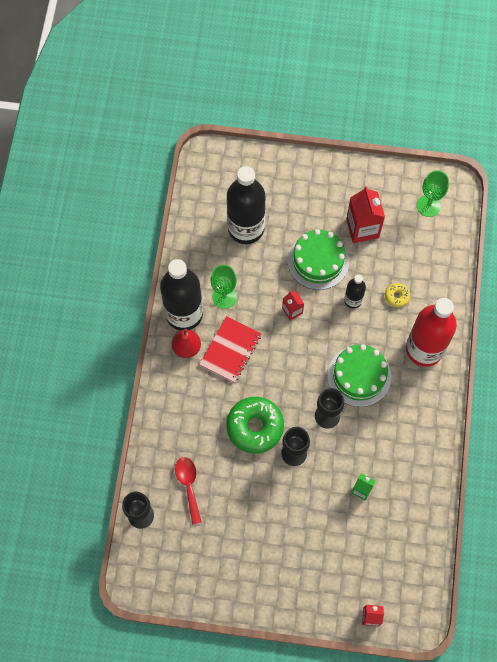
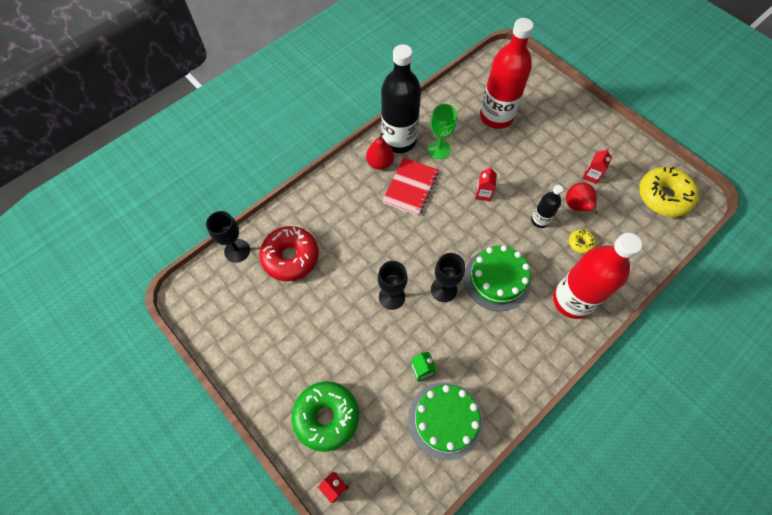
camera: 40 degrees right, 5 degrees down
red spoon [175,457,202,525] -> red donut [259,226,319,281]
red notebook [199,316,262,383] -> red notebook turned 45 degrees counterclockwise [382,157,439,216]
green donut [226,397,284,453] -> green donut moved to [291,382,359,452]
black bottle [227,166,266,244] -> red bottle [480,18,534,129]
green cake [288,229,349,290] -> green cake moved to [408,382,483,460]
red carton [346,186,385,243] -> red carton [582,148,612,184], size x0.55
green goblet [417,170,449,217] -> yellow donut [639,167,698,217]
none -> red pear [566,183,598,214]

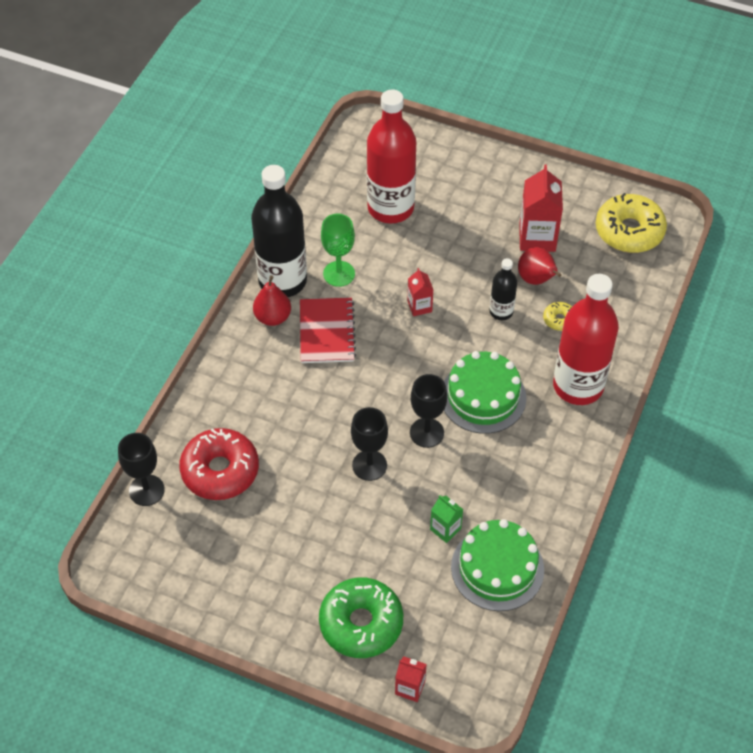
camera: 25 degrees left, 10 degrees down
red carton [582,148,612,184] -> red carton [519,164,563,252], size x1.83

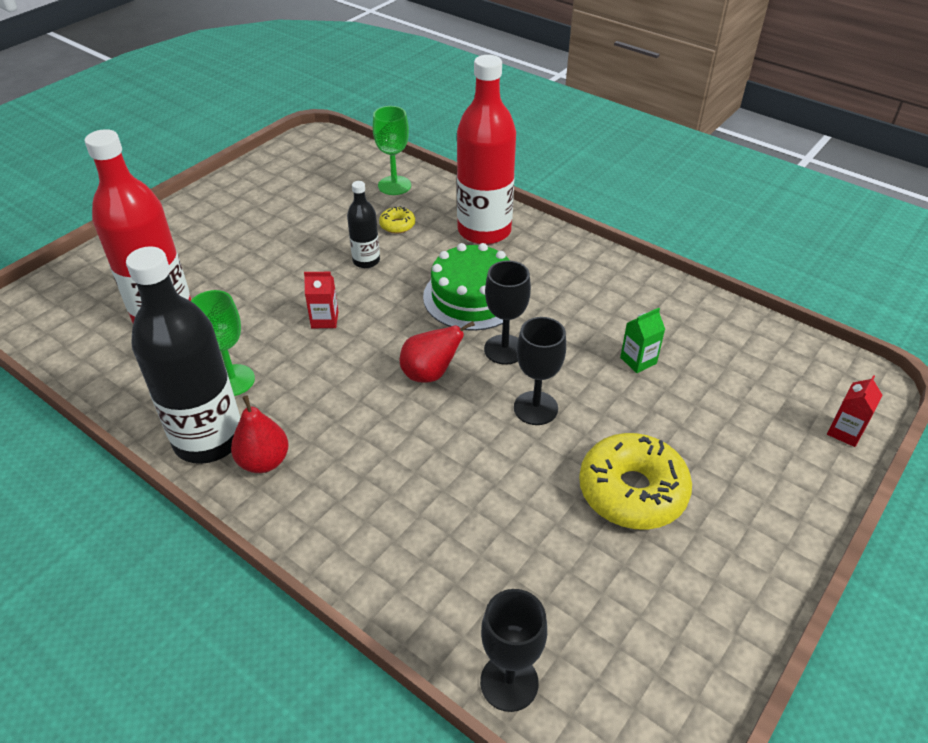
camera: 75 degrees left, 10 degrees down
red donut [179,428,259,500] -> none
red notebook [300,298,356,363] -> none
green donut [319,577,403,658] -> none
green cake [451,519,544,611] -> none
red pear [518,247,562,285] -> red pear moved to [400,321,475,383]
red carton [519,164,563,252] -> none
yellow donut [596,193,667,253] -> yellow donut moved to [579,433,692,530]
none -> green goblet [373,106,411,195]

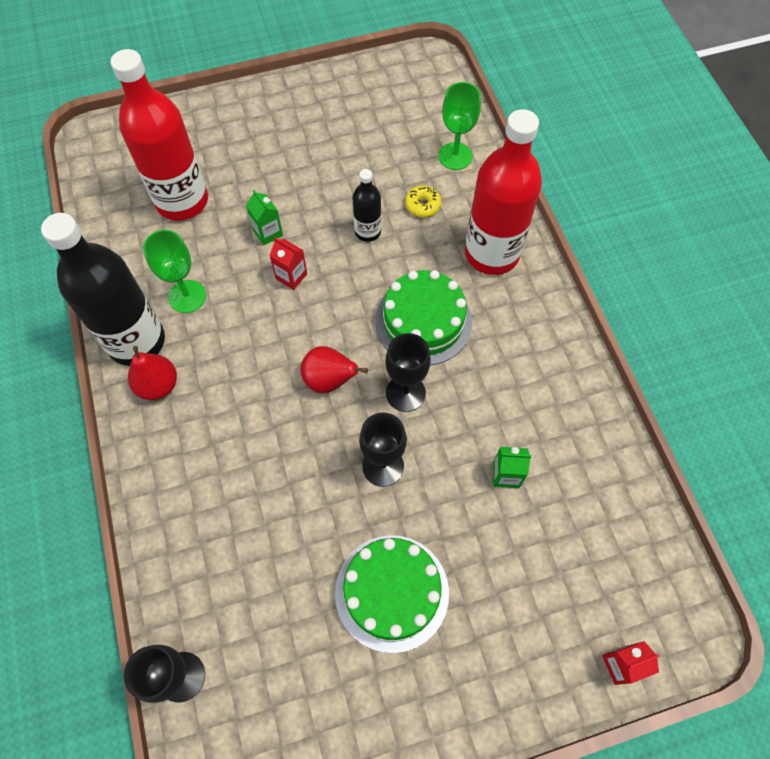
camera: 35 degrees right, 20 degrees up
yellow donut [579,433,692,530] -> green cake [335,535,449,653]
none -> green carton [246,190,283,245]

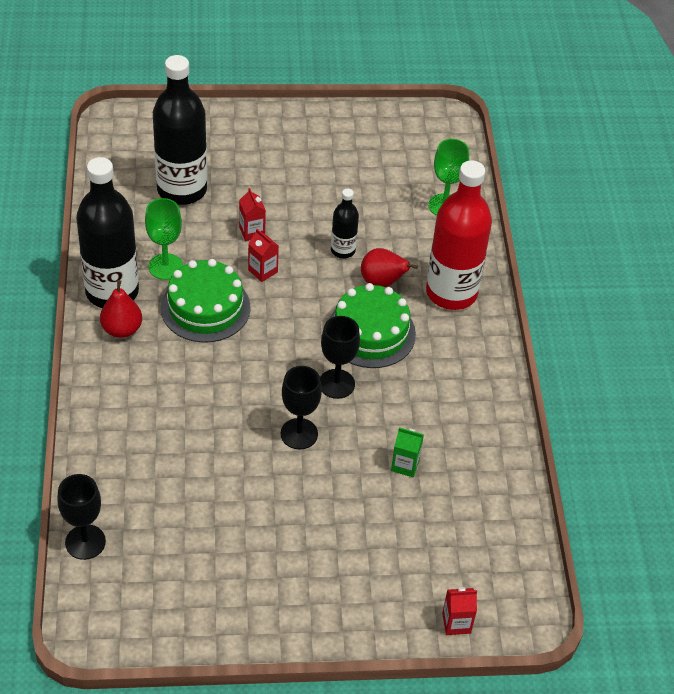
camera: 10 degrees right, 15 degrees down
red bottle [111,49,208,221] -> black bottle [153,55,207,205]
green carton [246,190,283,245] -> red carton [239,188,266,241]
red pear [301,346,368,393] -> red pear moved to [361,248,418,287]
green cake [335,535,449,653] -> green cake moved to [161,259,251,343]
yellow donut [405,186,441,217] -> none

